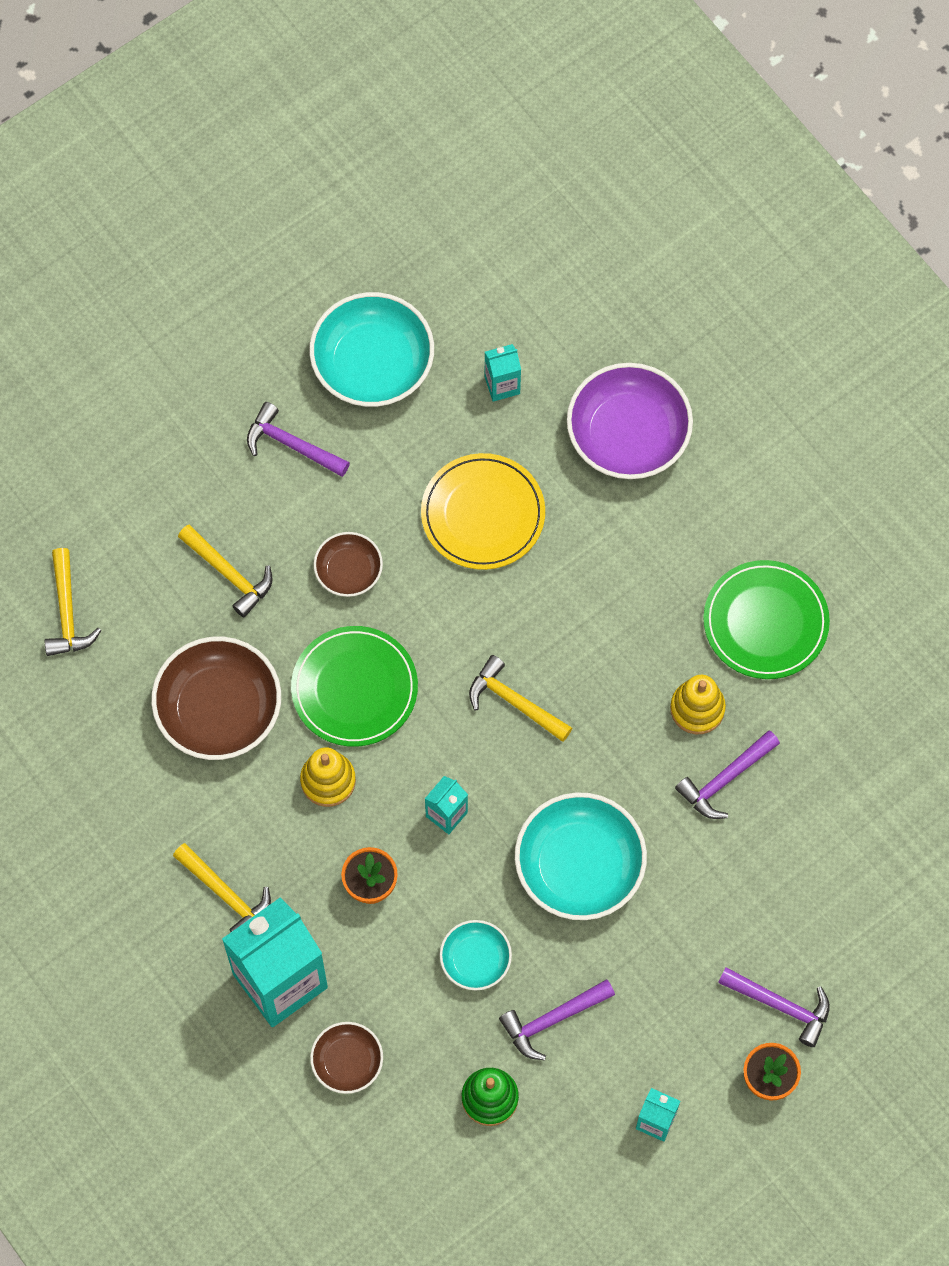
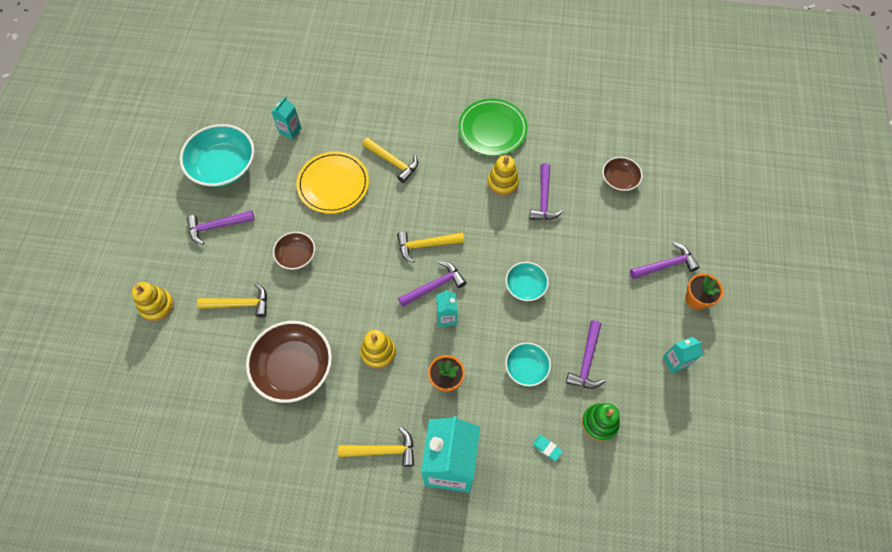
camera: 45 degrees left, 5 degrees down
yellow hammer [45,548,101,656] -> yellow hammer moved to [362,137,418,183]
green plate [291,626,418,747] -> none
brown bowl [310,1022,383,1094] -> brown bowl moved to [602,157,643,191]
turquoise bowl [515,792,647,920] -> turquoise bowl [506,262,549,301], size x0.54
purple bowl [567,363,693,479] -> none
none -> yellow stacking toy [132,282,174,321]
none -> purple hammer [398,261,466,307]
none -> turquoise eraser [533,435,563,461]

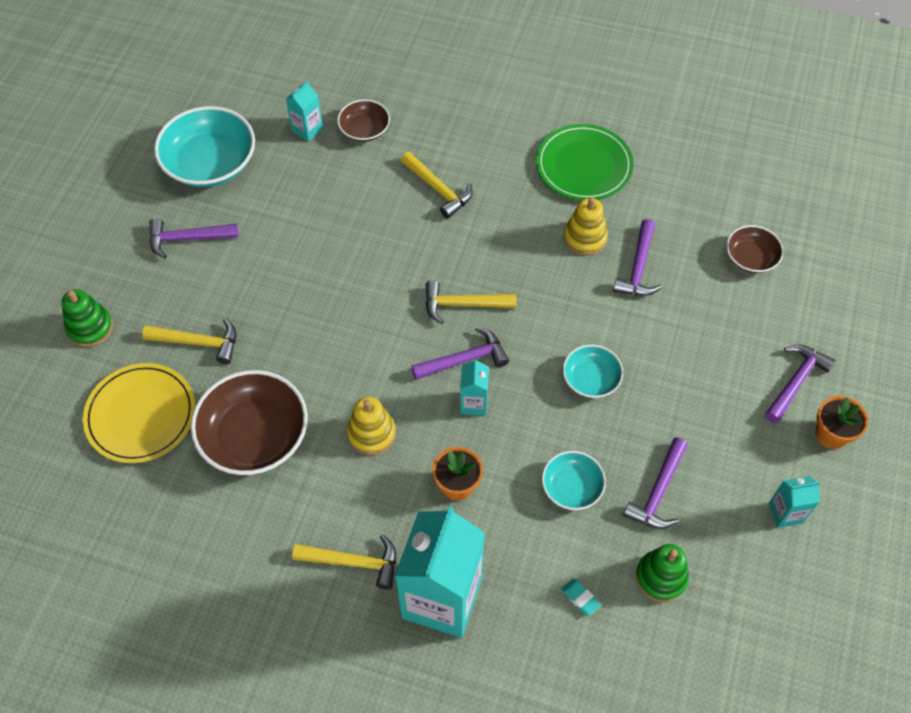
camera: 10 degrees right, 5 degrees down
yellow stacking toy [132,282,174,321] -> green stacking toy [61,289,113,347]
brown bowl [273,232,315,270] -> brown bowl moved to [337,99,390,142]
yellow plate [296,152,369,214] -> yellow plate moved to [83,363,195,463]
purple hammer [630,242,700,279] -> purple hammer turned 45 degrees counterclockwise [765,345,836,423]

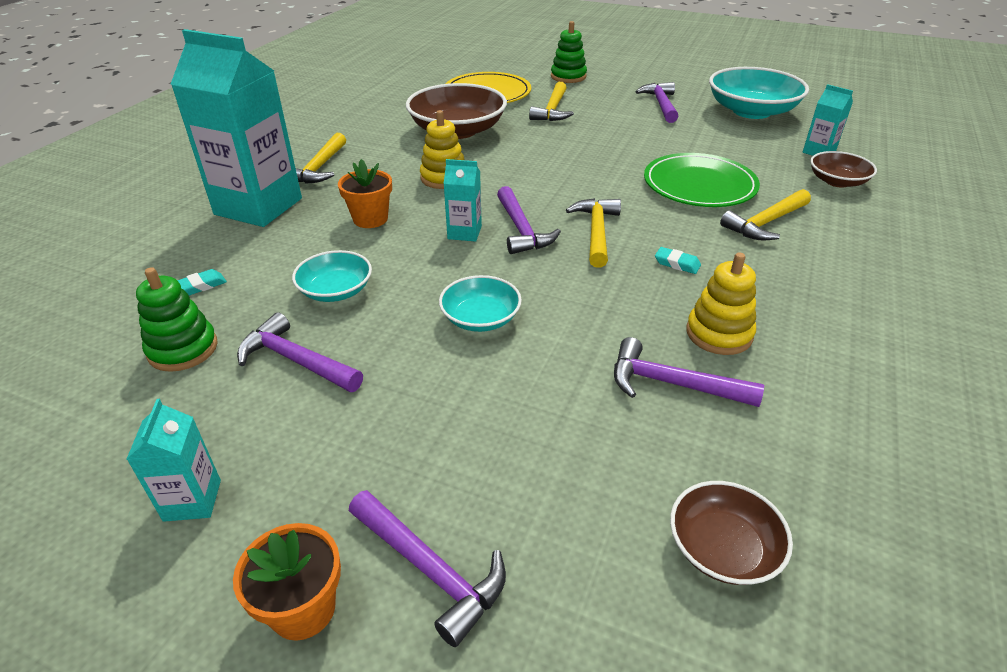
camera: 95 degrees right, 20 degrees down
green plate [536,124,634,200] -> green plate moved to [644,153,760,207]
none -> turquoise eraser [655,247,701,274]

